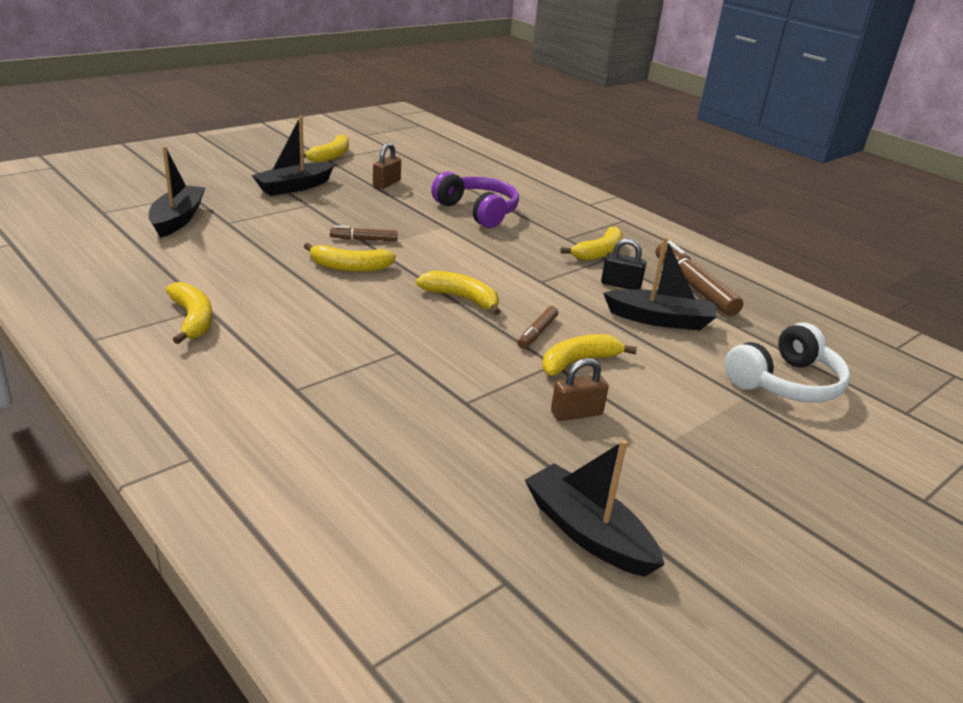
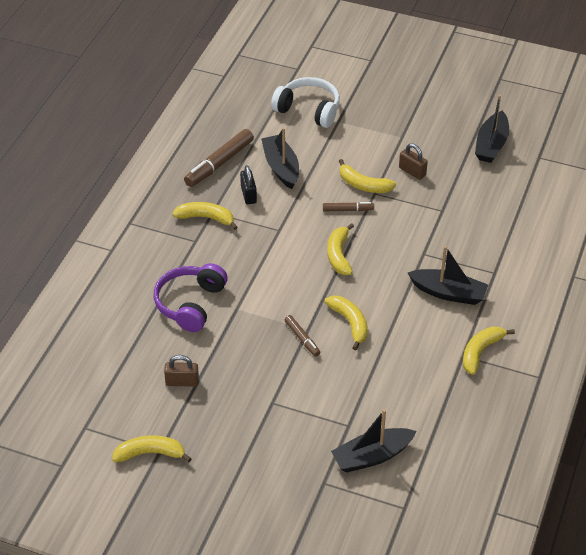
camera: 115 degrees left, 15 degrees up
black boat [252,116,335,196] -> black boat moved to [408,246,488,305]

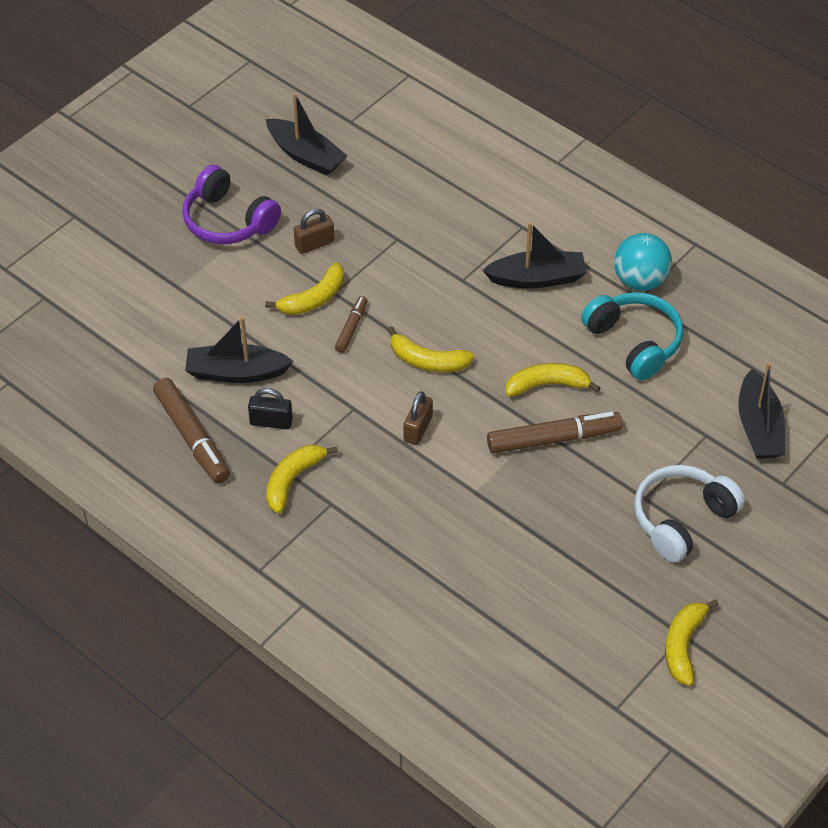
camera: 70 degrees left, 5 degrees up
purple headphones [154,263,228,332] -> purple headphones moved to [182,165,281,244]
brown padlock [164,355,199,387] -> brown padlock moved to [404,391,433,445]
white headphones [271,77,340,128] -> white headphones moved to [634,465,745,563]
brown marker [285,315,320,357] -> brown marker [487,412,623,454], size x1.85
black boat [408,246,488,305] -> black boat turned 45 degrees clockwise [483,222,587,288]
yellow banana [463,327,515,375] -> turquoise ball [614,233,672,291]
none -> turquoise headphones [581,292,683,380]

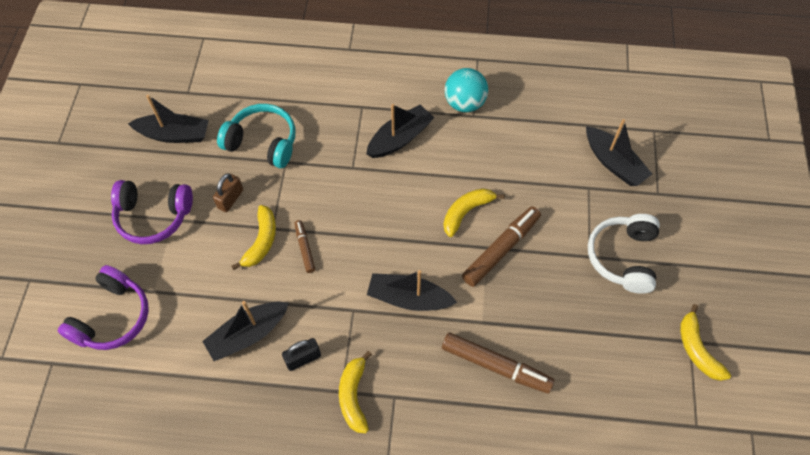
camera: 35 degrees left, 10 degrees up
brown marker [153,378,230,484] -> brown marker moved to [442,333,554,393]
yellow banana [387,326,474,372] -> none
brown padlock [404,391,433,445] -> black boat [367,270,457,311]
turquoise headphones [581,292,683,380] -> turquoise headphones moved to [217,104,296,168]
none -> purple headphones [58,265,149,350]

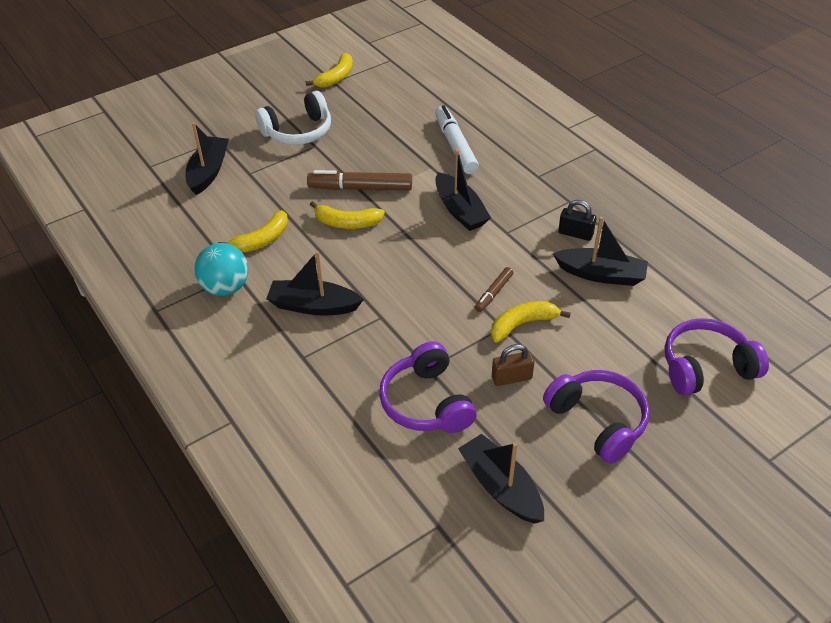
camera: 130 degrees left, 15 degrees down
turquoise headphones [217,104,296,168] -> purple headphones [379,342,477,433]
yellow banana [339,351,372,433] -> yellow banana moved to [218,210,288,253]
brown marker [442,333,554,393] -> white marker [435,105,479,174]

